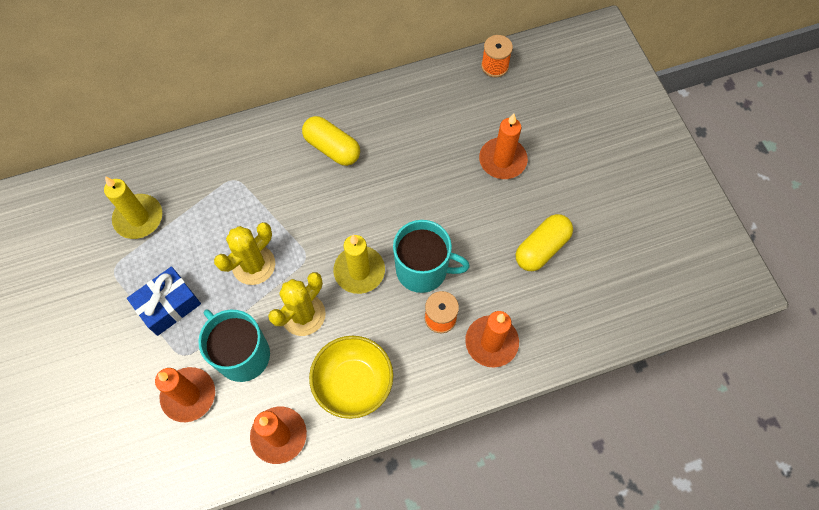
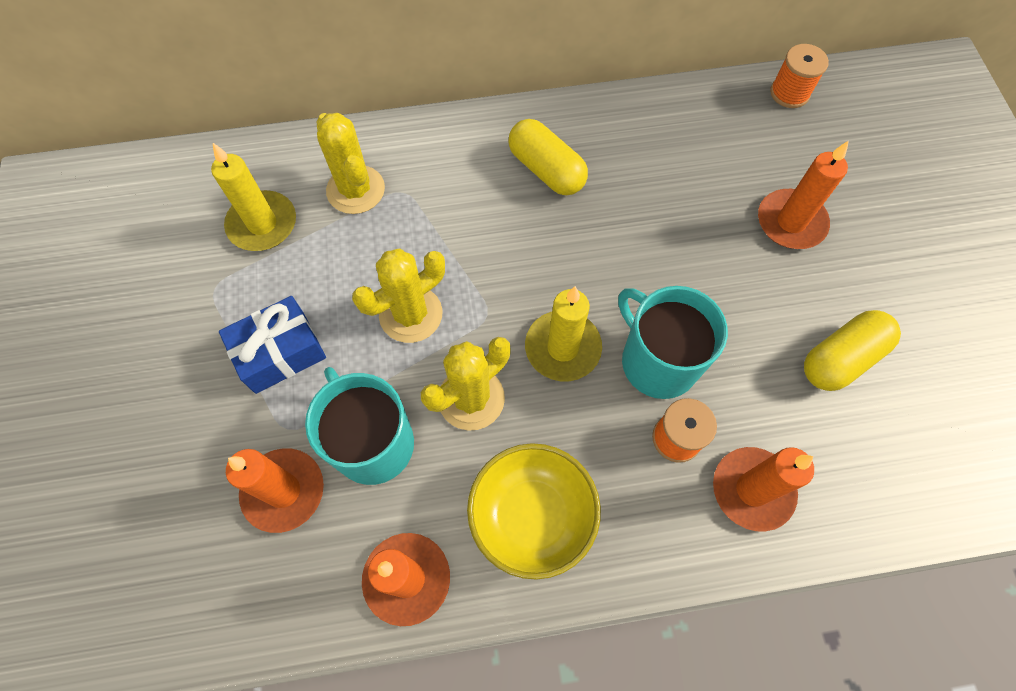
camera: 10 degrees right, 0 degrees up
turquoise mug [393,220,470,293] -> turquoise mug turned 150 degrees counterclockwise [618,286,728,399]
none -> yellow cactus [316,113,385,214]

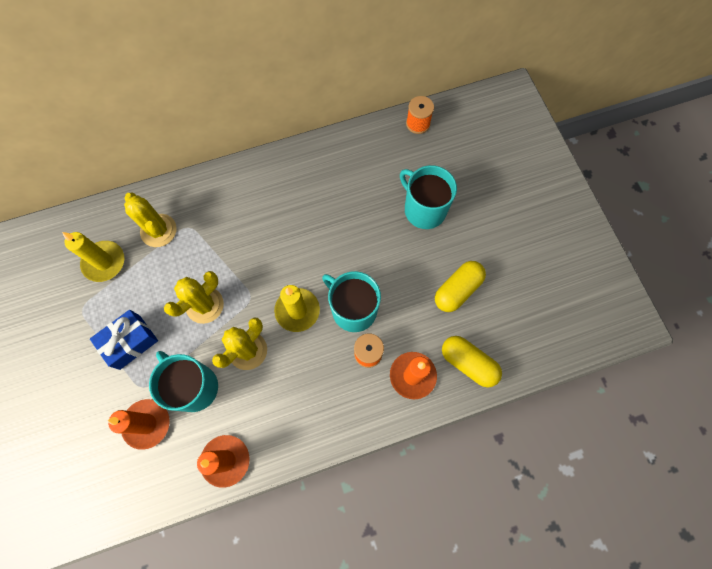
camera: 10 degrees left, 5 degrees up
yellow bowl [467,443,601,580] -> none
yellow capsule [508,119,588,195] -> yellow capsule moved to [442,336,502,388]
orange candle [758,141,849,249] -> turquoise mug [400,165,457,229]

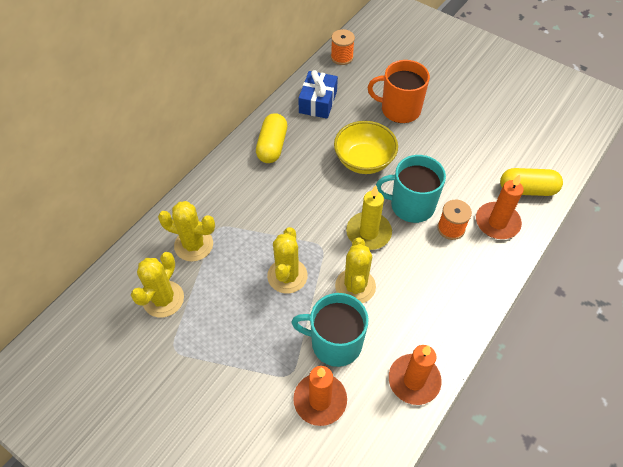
camera: 35 degrees left, 15 degrees down
yellow candle [62,232,125,282] -> yellow cactus [131,252,184,317]
blue gift [90,310,158,370] -> blue gift moved to [298,70,338,119]
turquoise mug [400,165,457,229] -> orange mug [368,60,430,123]
yellow capsule [435,261,486,312] -> yellow capsule moved to [256,113,287,163]
none -> yellow bowl [334,121,398,174]

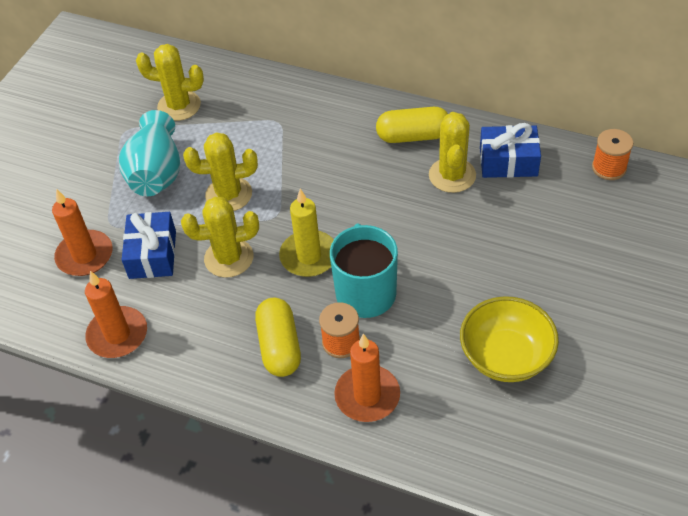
camera: 80 degrees right, 5 degrees down
yellow cactus [158,201,215,262] -> yellow cactus moved to [429,112,476,193]
turquoise mug [291,293,369,367] -> blue gift [122,212,176,279]
yellow bowl [334,121,398,174] -> yellow bowl moved to [460,296,559,382]
orange mug [368,60,430,123] -> none
yellow capsule [500,168,563,196] -> yellow capsule moved to [255,298,301,377]
none -> turquoise vase [119,110,180,196]

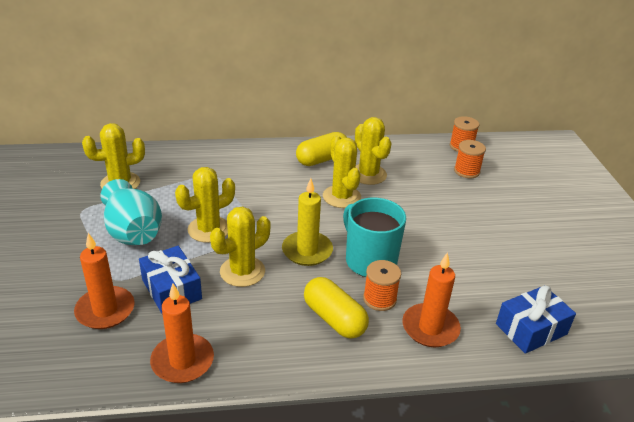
camera: 35 degrees left, 15 degrees down
yellow bowl [460,296,559,382] -> none
blue gift [480,123,541,178] -> blue gift moved to [496,286,576,354]
none -> yellow cactus [323,135,361,208]
none -> orange spool [454,140,486,178]

